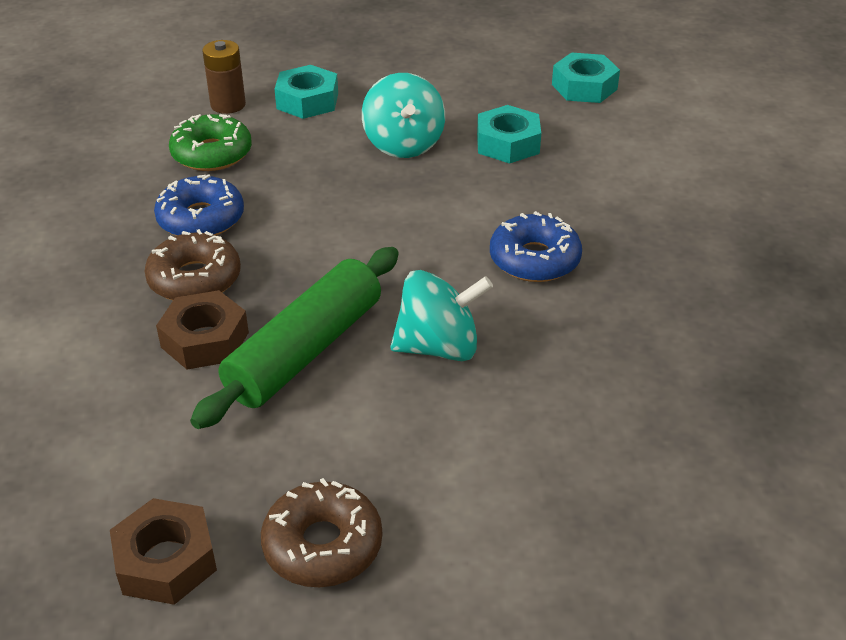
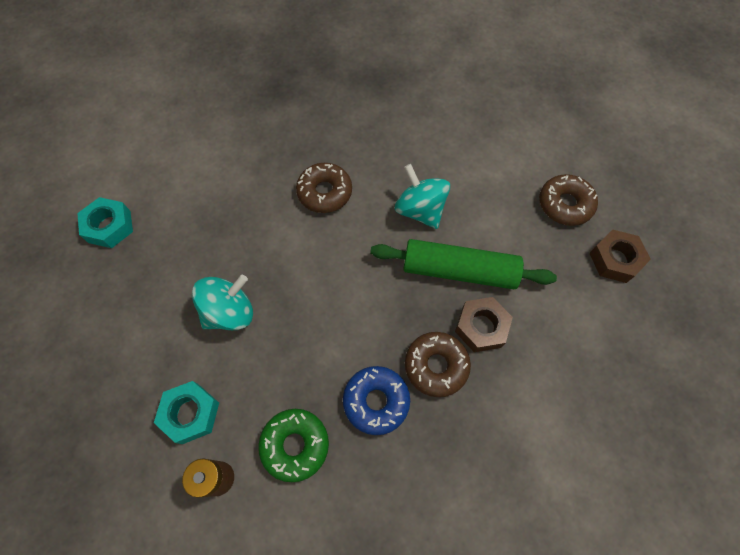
camera: 115 degrees left, 25 degrees up
turquoise nut [477,105,541,164] -> none
blue donut [490,211,582,282] -> brown donut [296,163,352,213]

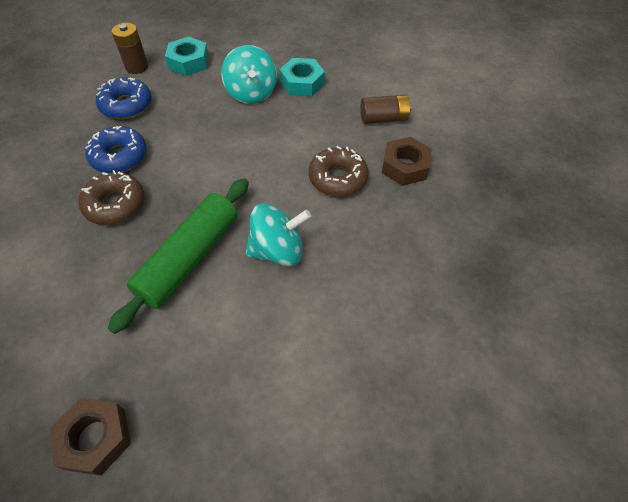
camera: 110 degrees right, 10 degrees down
turquoise nut [77,197,133,248] -> turquoise nut moved to [280,58,325,97]
green donut [258,409,329,482] -> blue donut [96,77,152,119]
brown nut [455,297,513,352] -> brown nut moved to [382,137,432,186]
brown donut [539,174,598,226] -> none
none -> brown battery [360,94,411,124]

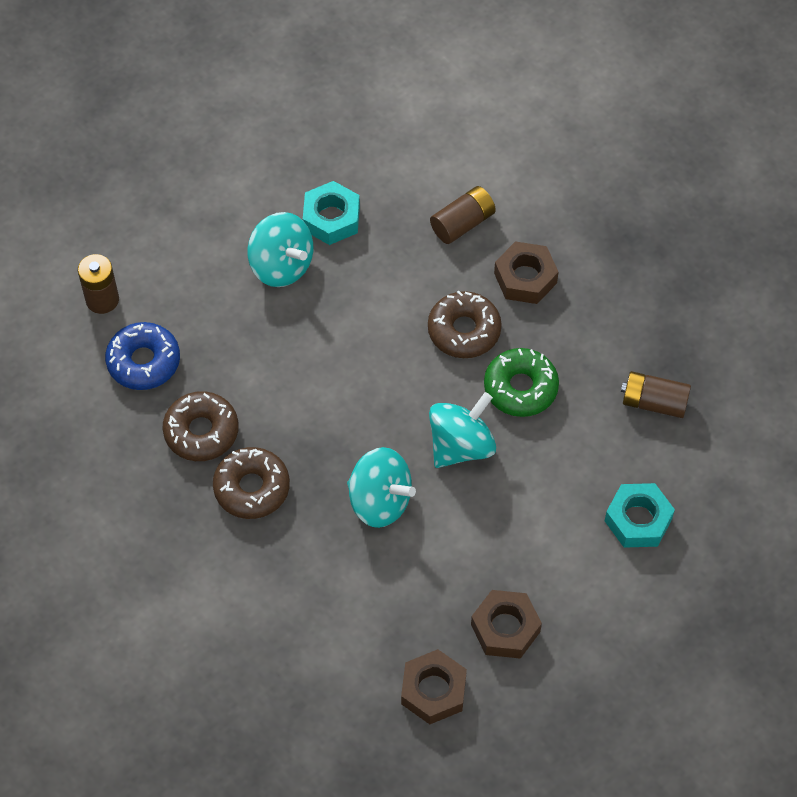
camera: 30 degrees left, 5 degrees up
blue donut [85,126,147,173] -> brown donut [163,391,239,461]
green rolling pin [108,178,249,334] -> turquoise spinning top [347,447,416,528]
turquoise nut [165,37,209,76] -> turquoise nut moved to [605,483,675,548]
none -> brown nut [471,590,542,659]
none -> green donut [484,348,559,417]
none -> brown battery [621,371,691,418]

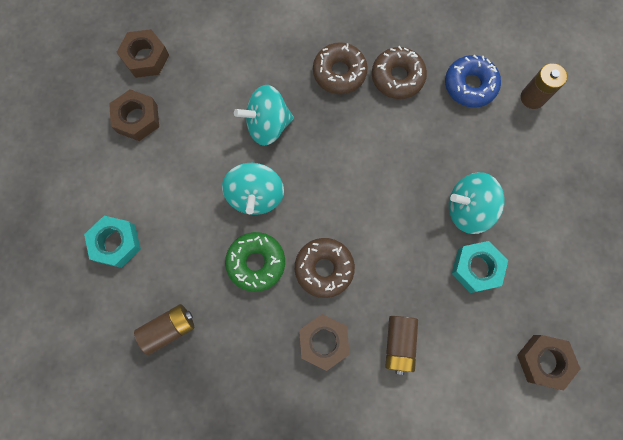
camera: 135 degrees right, 15 degrees up
none -> brown nut [517,335,581,390]

